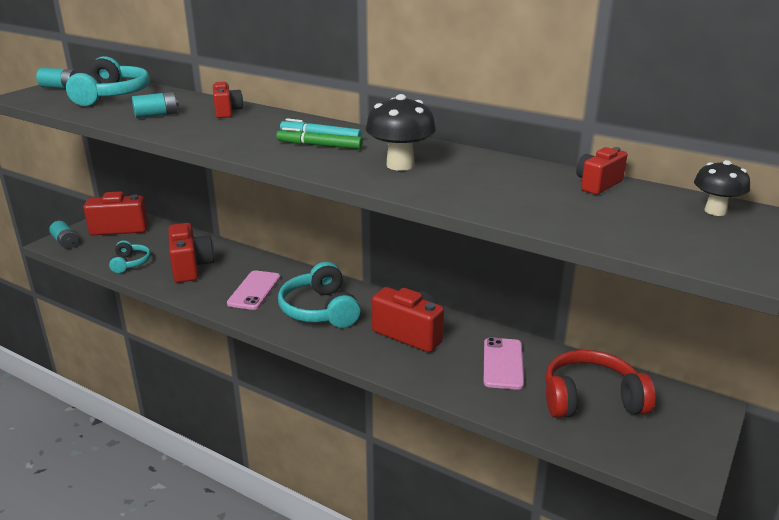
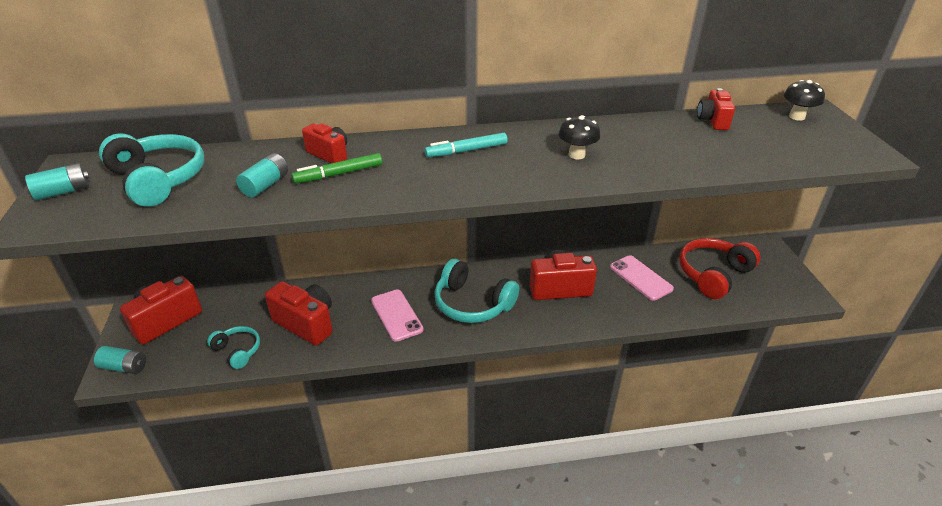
camera: 40 degrees left, 10 degrees up
green marker [276,127,363,149] -> green marker moved to [292,153,382,184]
black mushroom [366,94,436,171] -> black mushroom [558,115,600,159], size x0.65

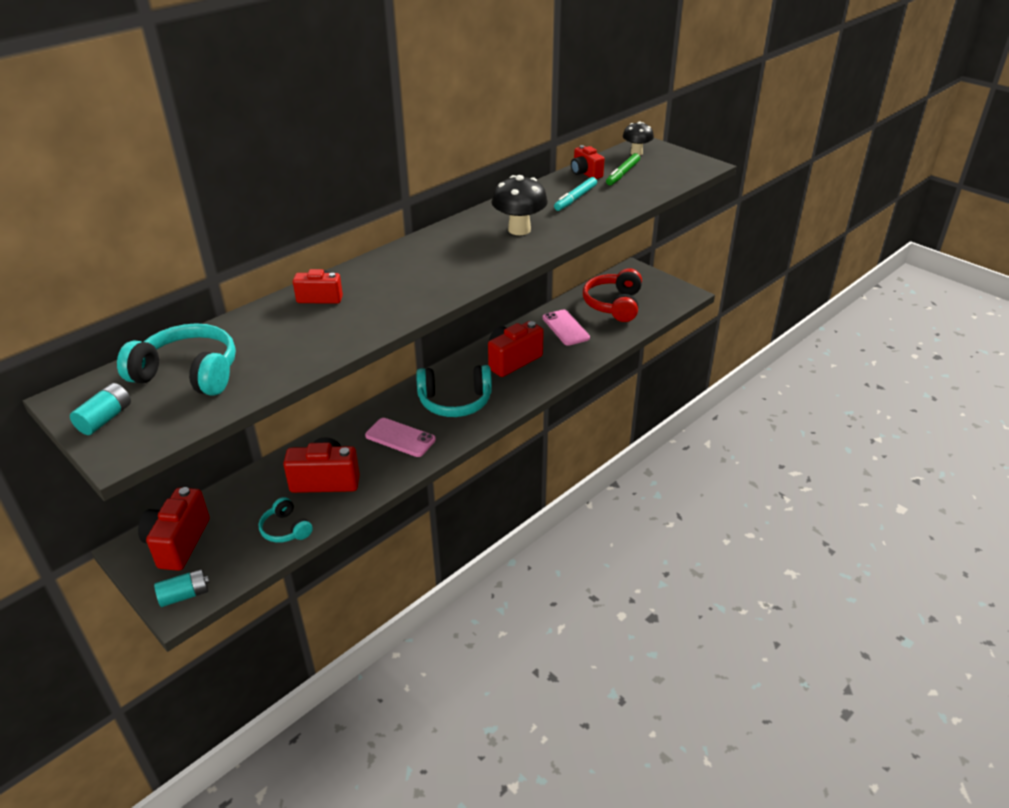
camera: 35 degrees left, 0 degrees up
turquoise headphones [207,326,260,369] -> turquoise headphones turned 135 degrees counterclockwise [259,497,313,543]
turquoise battery [236,153,288,197] -> none
green marker [292,153,382,184] -> green marker moved to [606,153,640,185]
turquoise marker [425,133,508,157] -> turquoise marker moved to [554,177,597,211]
black mushroom [558,115,600,159] -> black mushroom [491,175,548,235], size x1.54
pink phone [610,255,674,301] -> pink phone turned 45 degrees clockwise [542,309,590,346]

